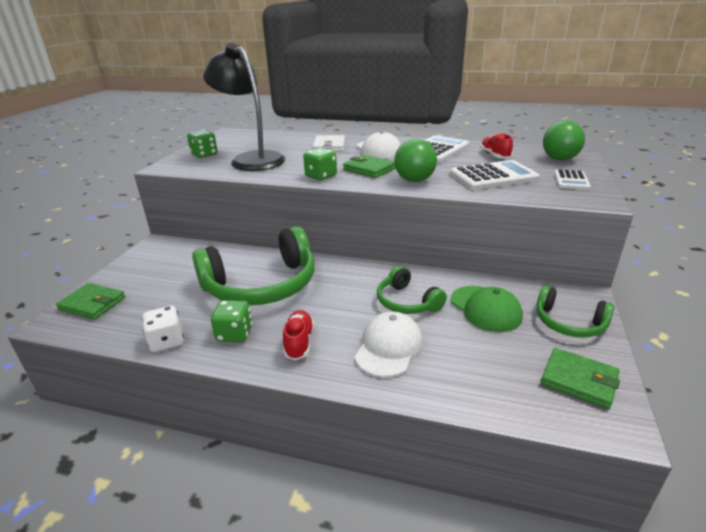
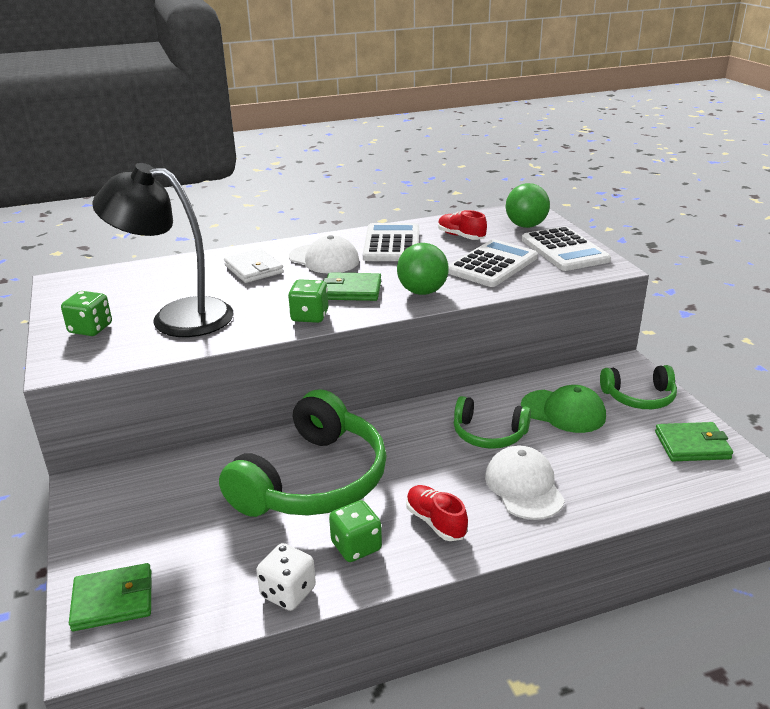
camera: 35 degrees left, 0 degrees up
white calculator [554,169,591,190] -> white calculator [522,226,611,271], size x1.76

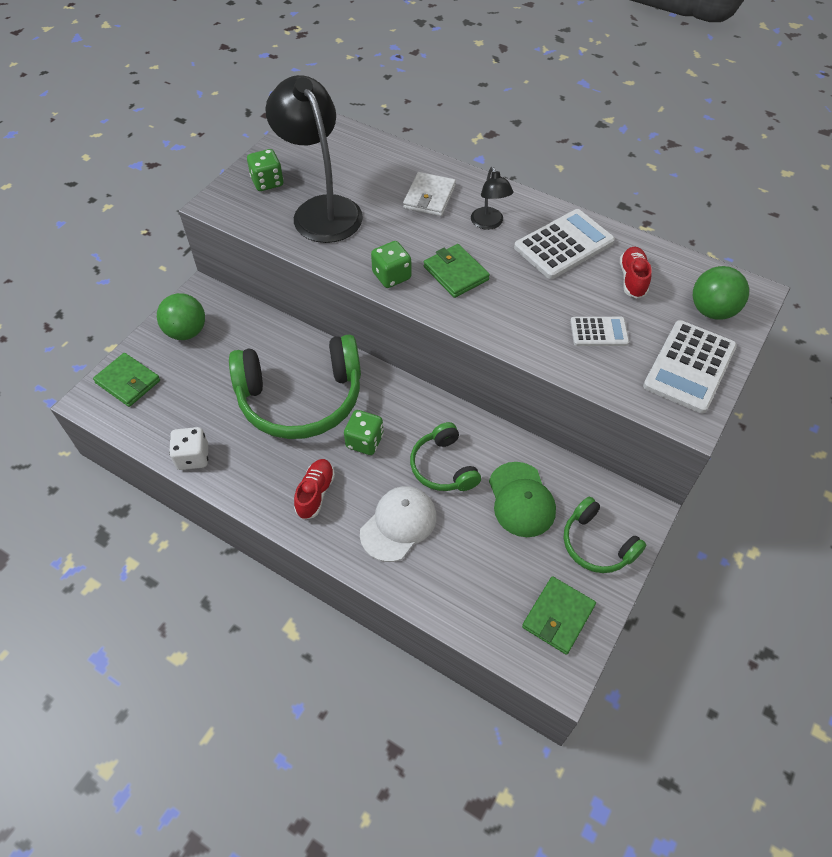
camera: 50 degrees right, 25 degrees up
white cap [289,235,359,273] -> black lamp [471,167,513,230]
green dice [329,500,382,562] -> green dice moved to [344,410,383,455]
green ball [397,243,449,295] -> green ball moved to [157,293,205,340]
white calculator [448,239,538,287] -> white calculator [570,317,629,346], size x0.57
green wallet [655,422,733,461] -> green wallet turned 75 degrees clockwise [522,576,596,655]

